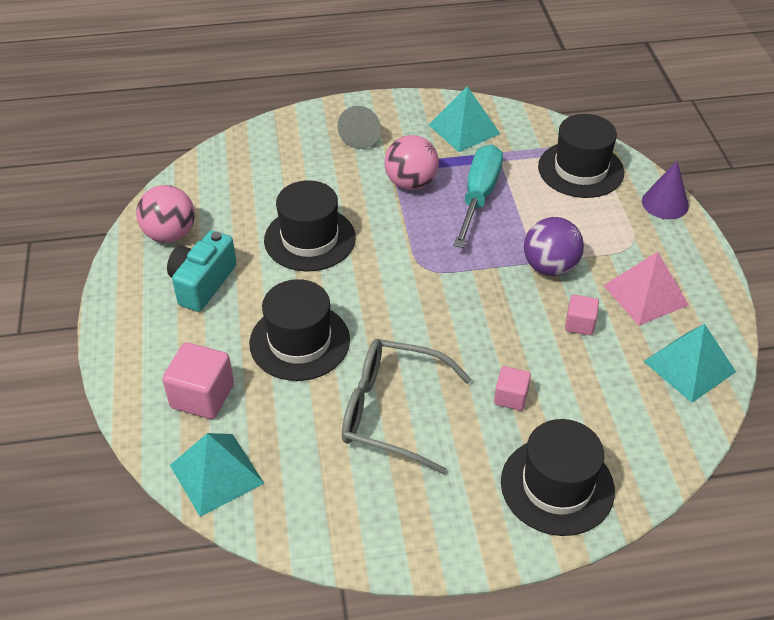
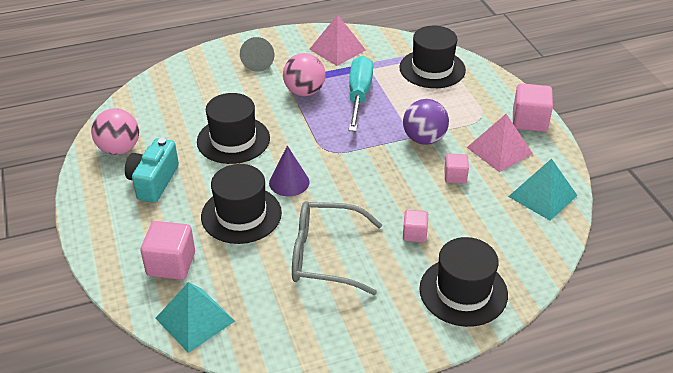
camera: 10 degrees left, 5 degrees down
turquoise pyramid [429,86,500,152] -> pink pyramid [309,14,366,66]
purple cone [642,161,689,219] -> purple cone moved to [269,146,309,196]
none -> pink cube [513,83,553,132]

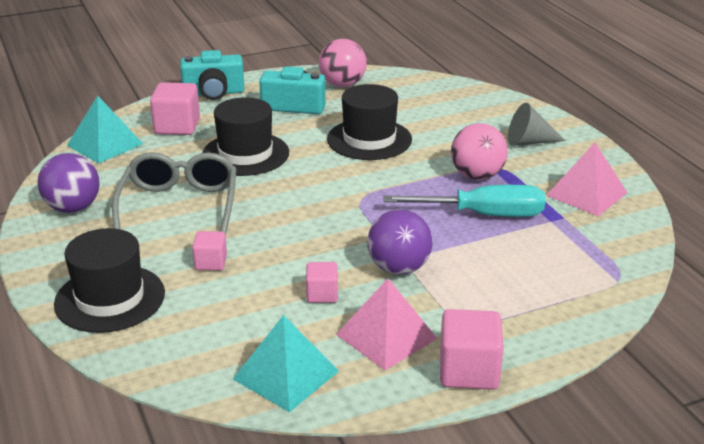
camera: 85 degrees right, 10 degrees down
purple cone [269,146,309,196] -> none
black hat [399,26,466,88] -> none
none -> purple ball [38,153,100,213]
none -> turquoise camera [180,50,245,100]

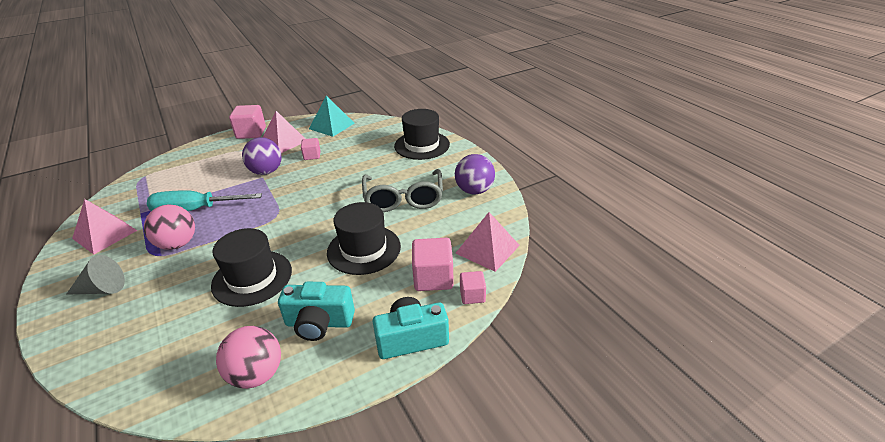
camera: 175 degrees right, 5 degrees up
turquoise pyramid [67,95,143,163] -> pink pyramid [455,212,520,272]
pink cube [192,231,227,270] -> pink cube moved to [460,271,486,304]

